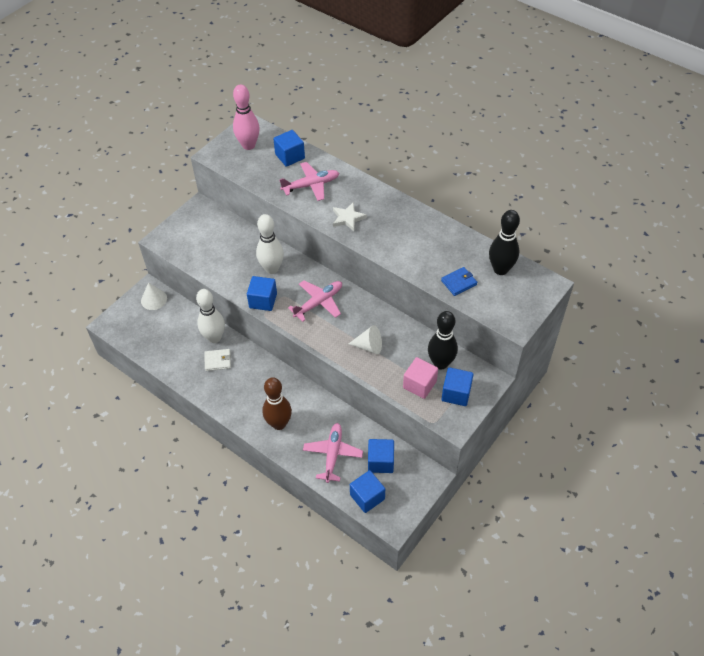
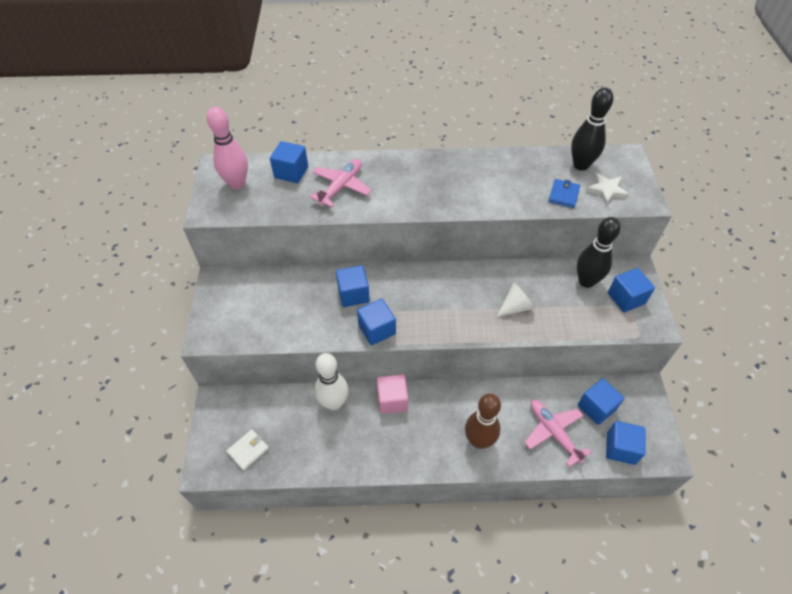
camera: 40 degrees left, 0 degrees up
white cone [141,283,167,310] -> none
white wallet [204,349,231,371] -> white wallet moved to [227,429,269,471]
white bowling pin [256,214,284,274] -> blue cube [336,265,370,307]
pink plane [288,280,342,322] -> none
white star [333,202,367,231] -> white star moved to [586,173,629,205]
pink cube [403,357,438,399] -> pink cube moved to [377,374,408,414]

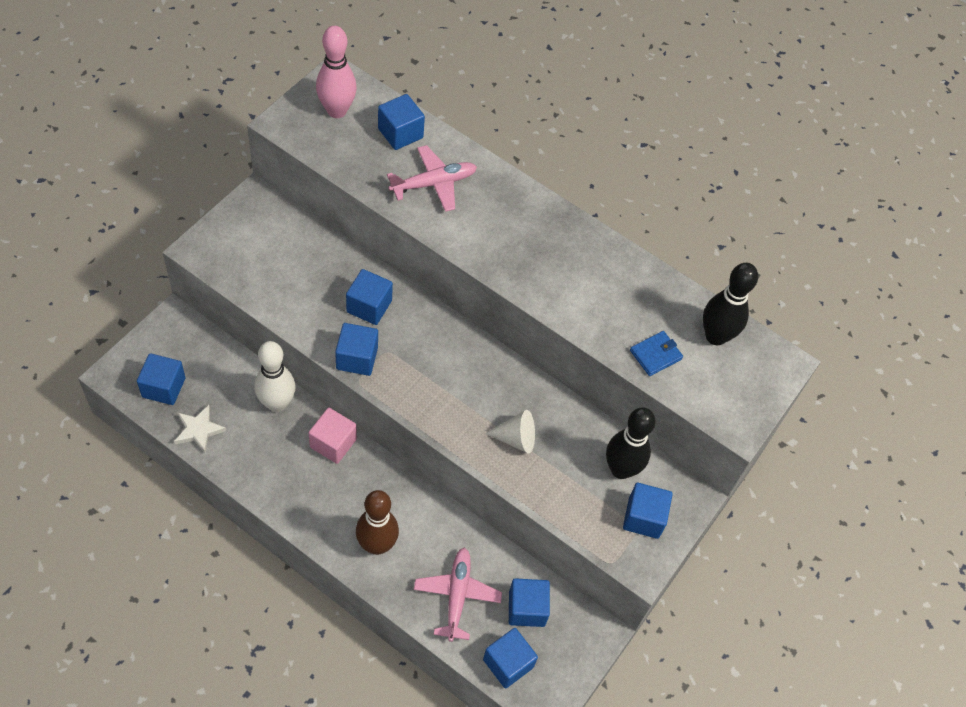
camera: 30 degrees right, 5 degrees up
white wallet [227,429,269,471] -> blue cube [137,353,186,405]
white star [586,173,629,205] -> white star moved to [174,405,226,453]

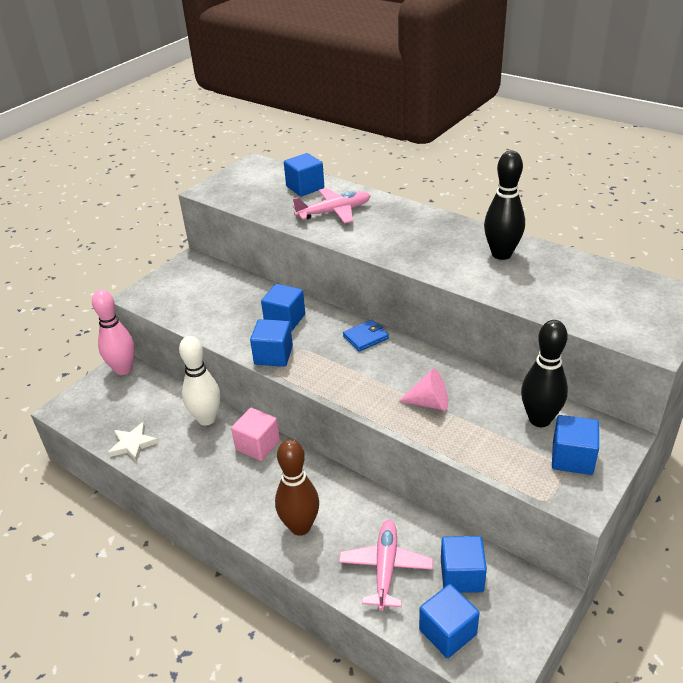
camera: 10 degrees right, 20 degrees down
blue cube [137,353,186,405] -> none
pink bowling pin [316,26,357,118] -> pink bowling pin moved to [92,290,135,375]
white cone [485,410,535,454] -> pink cone [399,369,448,411]
blue wallet [630,331,683,376] -> blue wallet moved to [343,320,389,352]
black bowling pin [703,263,758,345] -> black bowling pin moved to [484,151,525,260]

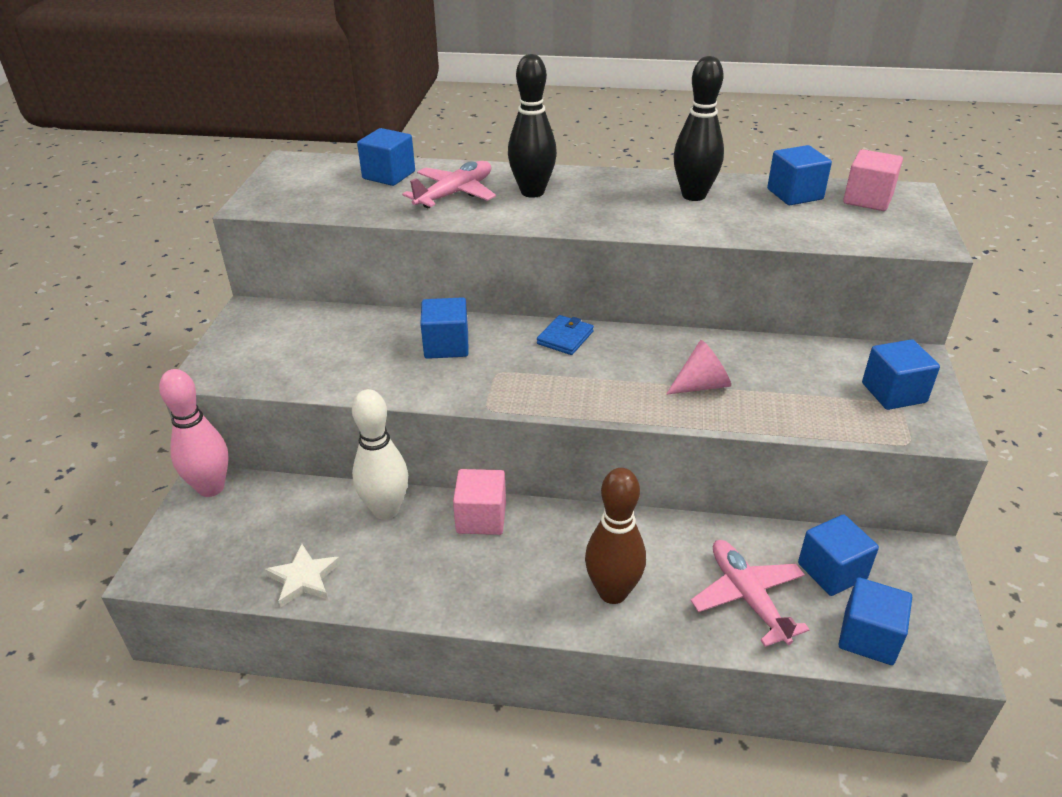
camera: 30 degrees left, 0 degrees up
blue cube [250,319,293,367] -> blue cube moved to [767,145,832,205]
black bowling pin [521,320,568,427] -> black bowling pin moved to [508,54,557,198]
none -> pink cube [843,149,903,211]

